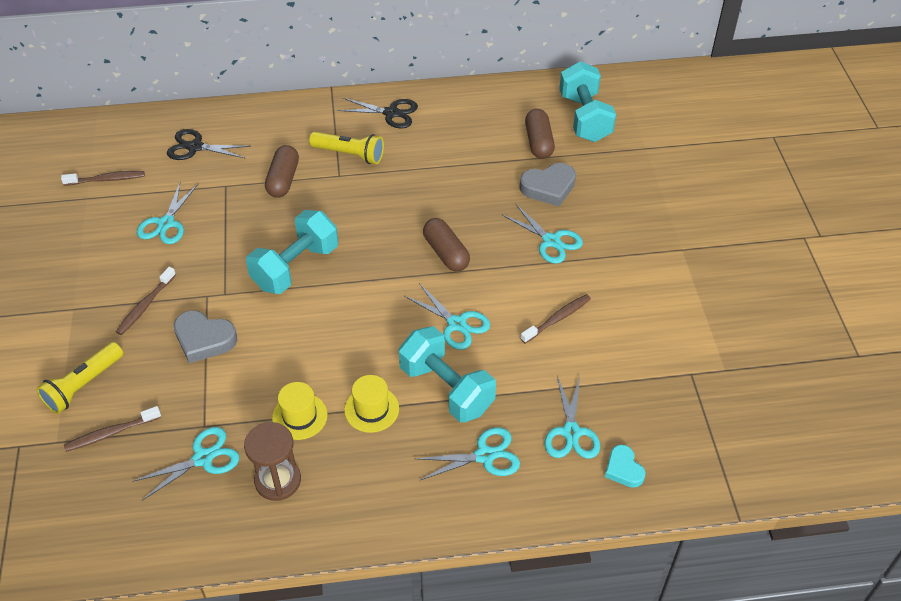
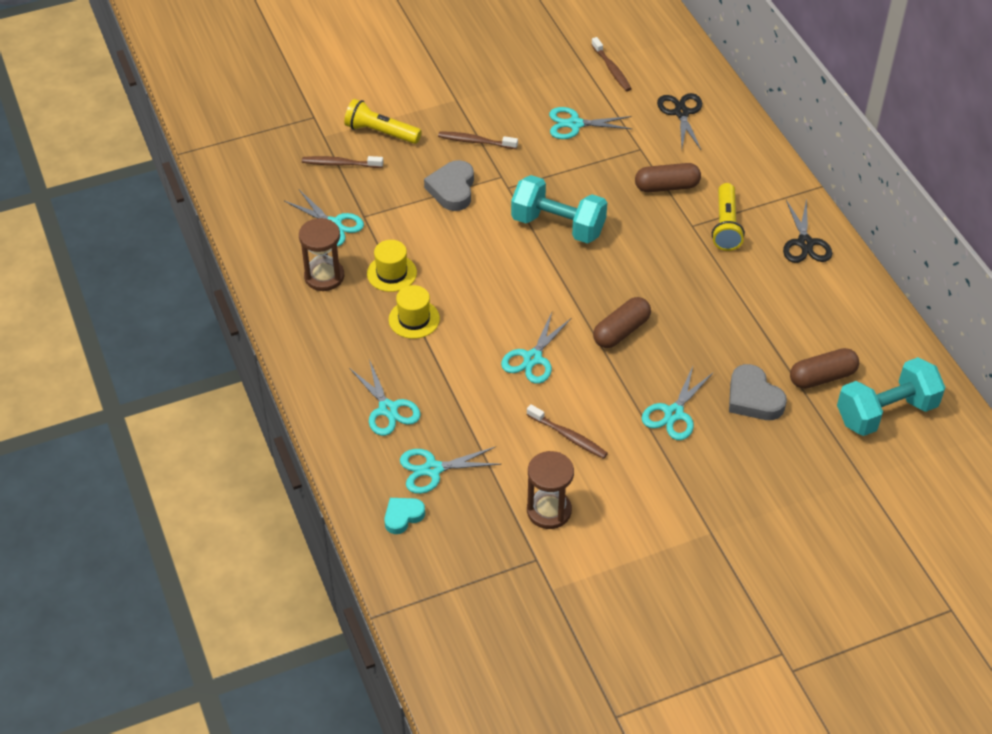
camera: 75 degrees right, 0 degrees up
brown toothbrush [64,406,161,452] -> brown toothbrush turned 45 degrees counterclockwise [302,156,383,168]
turquoise dumbbell [399,326,496,422] -> none
none -> brown hourglass [527,451,574,529]

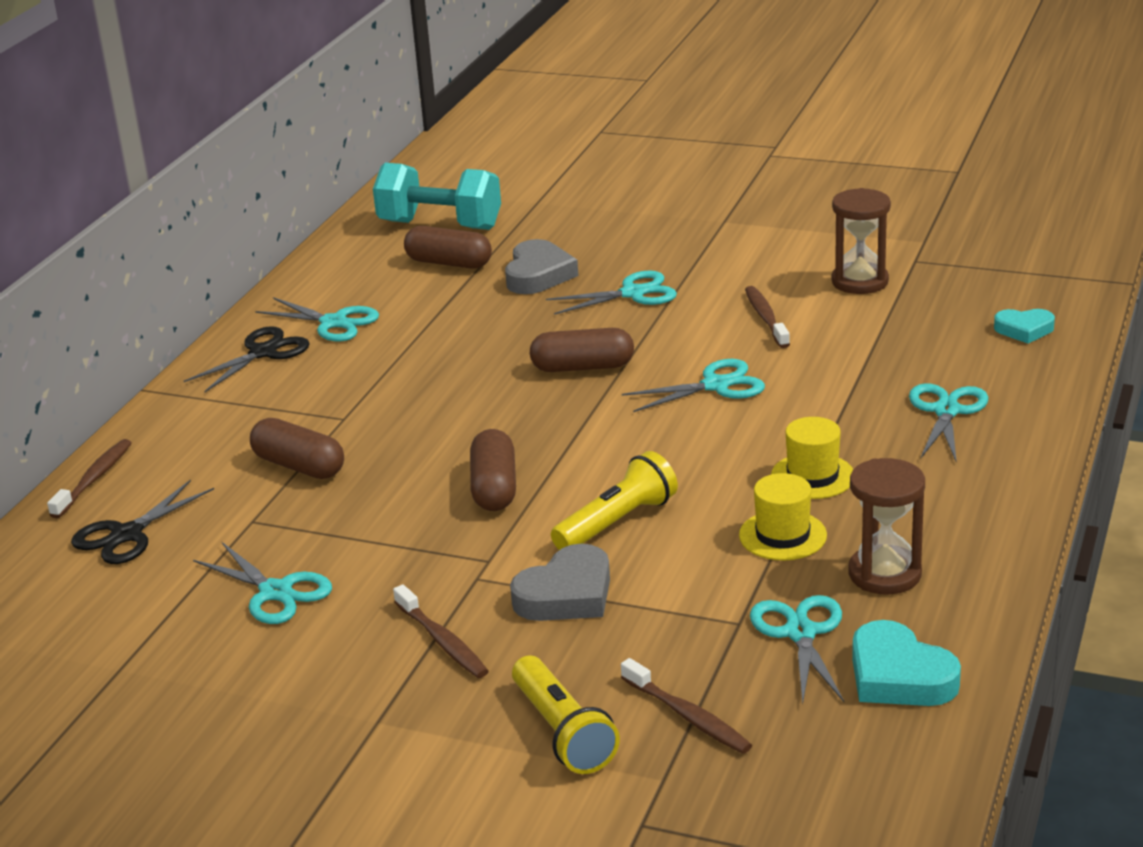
camera: 135 degrees left, 20 degrees down
turquoise scissors [400,447,502,494] -> turquoise scissors moved to [255,297,379,342]
turquoise dumbbell [511,175,607,244] -> brown capsule [470,429,516,511]
brown toothbrush [591,37,632,92] -> brown toothbrush moved to [47,439,132,518]
yellow flashlight [712,183,745,251] -> yellow flashlight moved to [551,451,678,550]
none -> turquoise heart [852,620,961,706]

